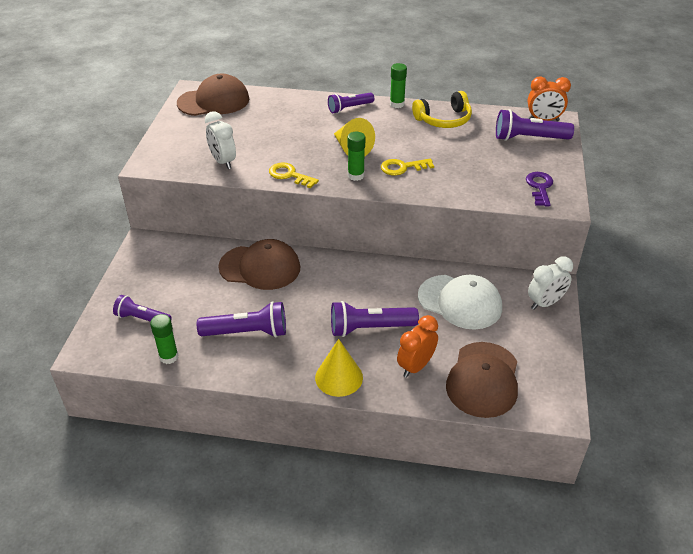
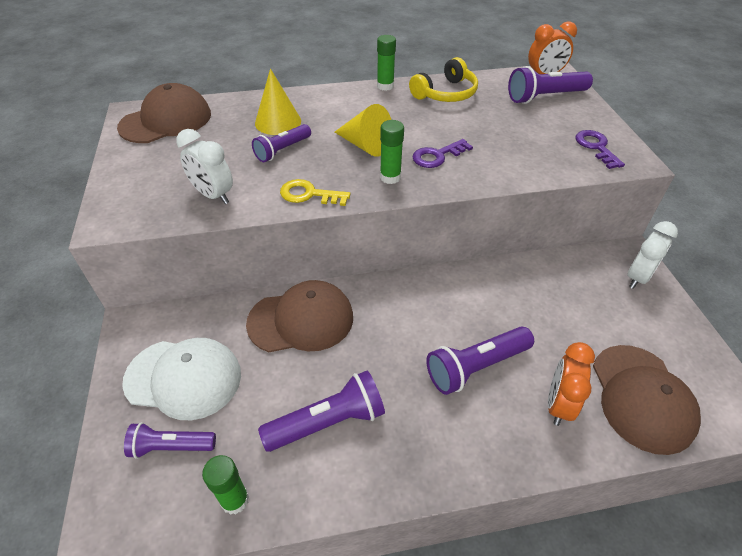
camera: 20 degrees left, 5 degrees up
yellow cone [315,339,363,397] -> yellow cone moved to [255,69,301,135]
purple flashlight [328,93,374,114] -> purple flashlight moved to [252,124,311,162]
yellow key [381,158,434,176] -> purple key [412,139,473,168]
white cap [418,275,502,330] -> white cap moved to [122,338,241,420]

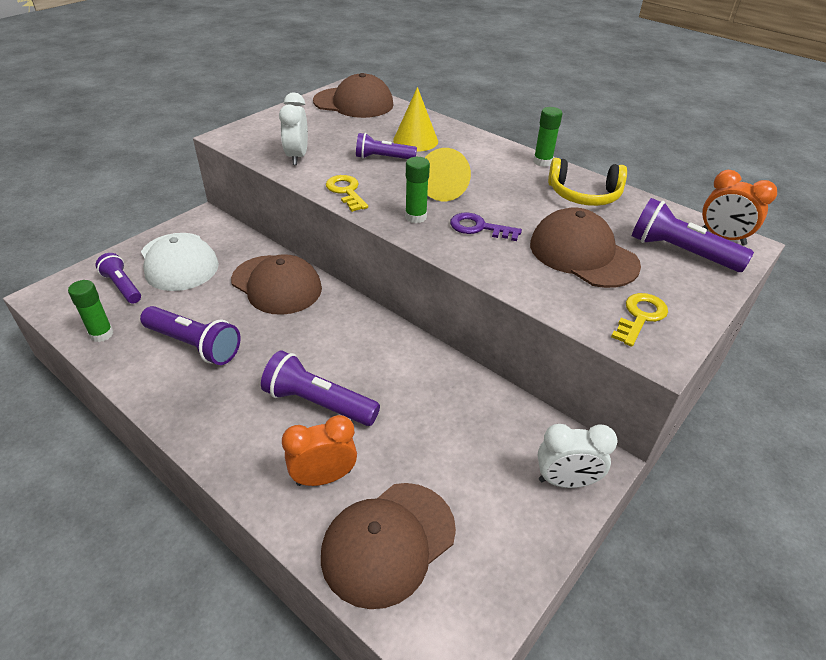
camera: 50 degrees right, 5 degrees down
purple key [575,130,625,169] -> yellow key [611,293,668,347]
none -> brown cap [530,207,641,288]

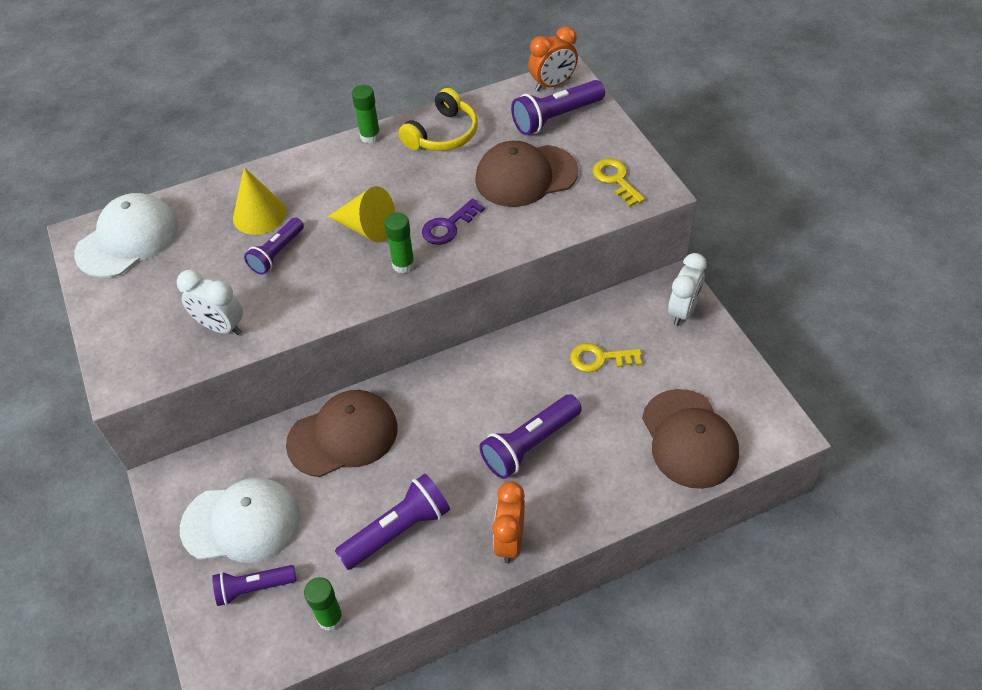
camera: 60 degrees left, 10 degrees up
orange clock [282,415,357,486] -> orange clock moved to [492,481,525,564]
brown cap [313,73,394,118] -> white cap [74,193,178,278]
yellow key [326,175,368,212] -> yellow key moved to [570,343,642,372]

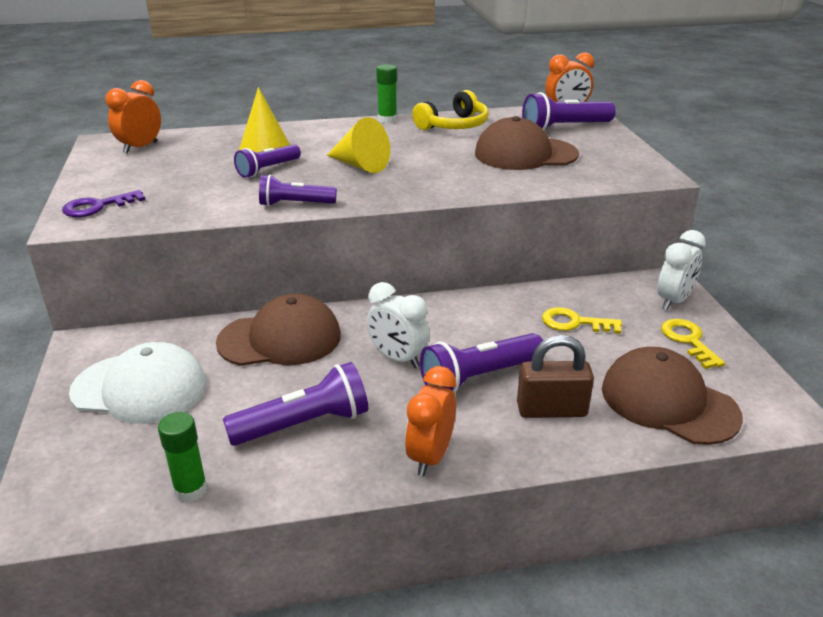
camera: 10 degrees right, 20 degrees down
white cap [74,193,178,278] -> orange clock [105,80,161,154]
white clock [177,269,243,335] -> white clock moved to [367,282,430,368]
purple flashlight [212,565,297,606] -> purple flashlight moved to [259,175,337,206]
green glue stick [384,212,415,274] -> none
purple key [422,199,485,245] -> purple key moved to [62,190,145,217]
yellow key [593,158,645,207] -> yellow key moved to [661,319,725,369]
brown cap [642,389,739,489] -> brown cap turned 135 degrees clockwise [602,347,743,445]
none -> brown padlock [517,335,594,418]

